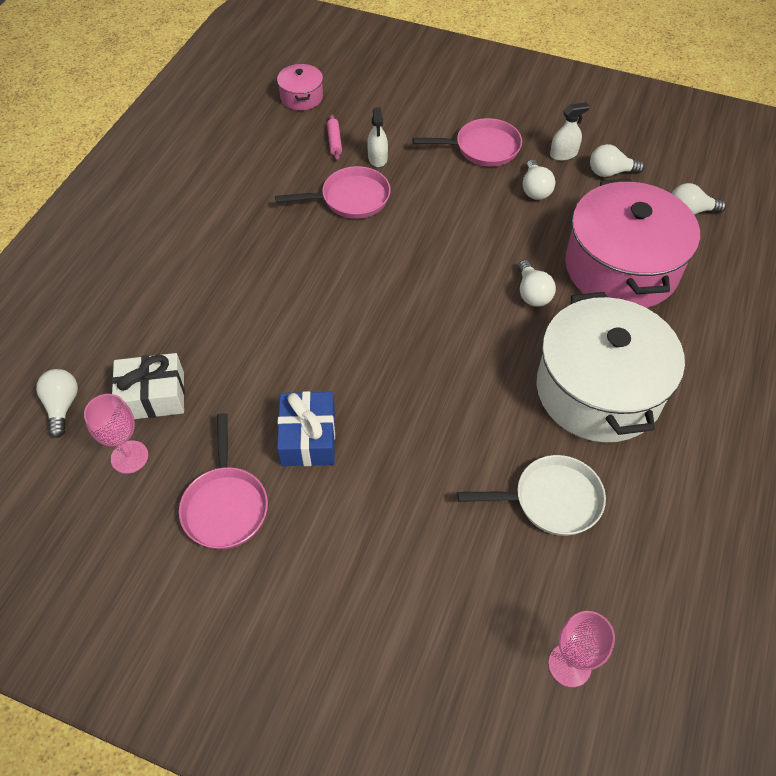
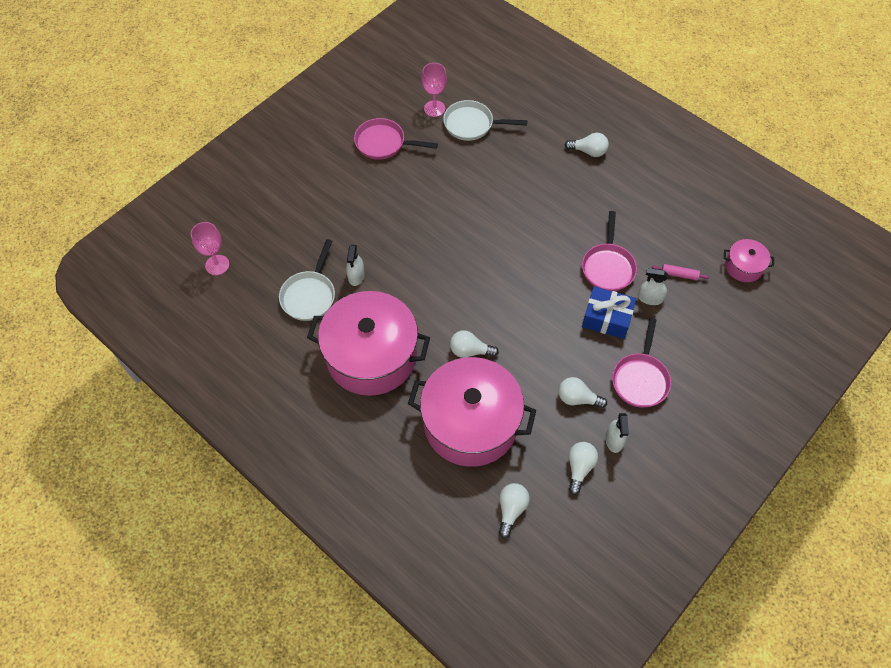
camera: 110 degrees right, 5 degrees up
white light bulb [36,369,78,438] -> white light bulb moved to [565,133,609,157]
white gift [112,353,185,419] -> white pan [443,100,527,141]
blue gift [277,391,335,466] -> blue gift moved to [582,286,636,339]
white pot [536,292,685,443] -> pink pot [307,291,430,396]
none -> white spray bottle [346,245,365,286]

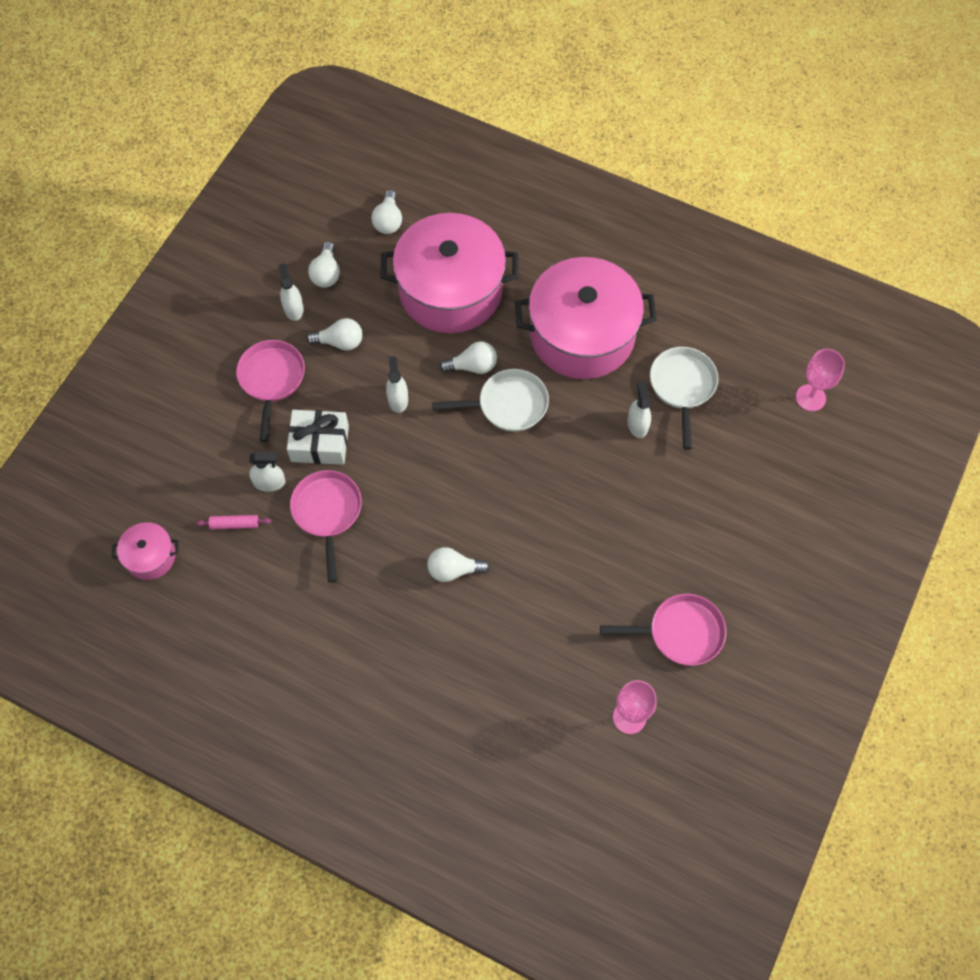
camera: 165 degrees right, 5 degrees up
white pan [443,100,527,141] -> white pan moved to [432,369,549,432]
white light bulb [565,133,609,157] -> white light bulb moved to [427,547,490,582]
blue gift [582,286,636,339] -> white gift [287,410,349,465]
none -> white spray bottle [386,356,408,413]

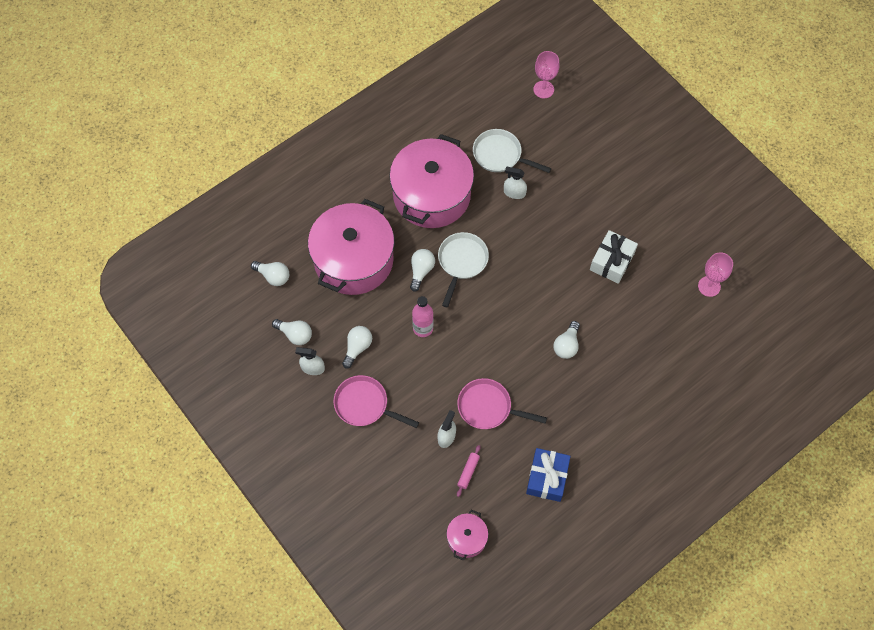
camera: 65 degrees left, 0 degrees up
white gift [287,410,349,465] -> white gift moved to [590,230,638,284]
white spray bottle [386,356,408,413] -> pink bottle [412,296,433,337]
pink pan [600,594,726,666] -> none
none -> blue gift [526,448,571,502]

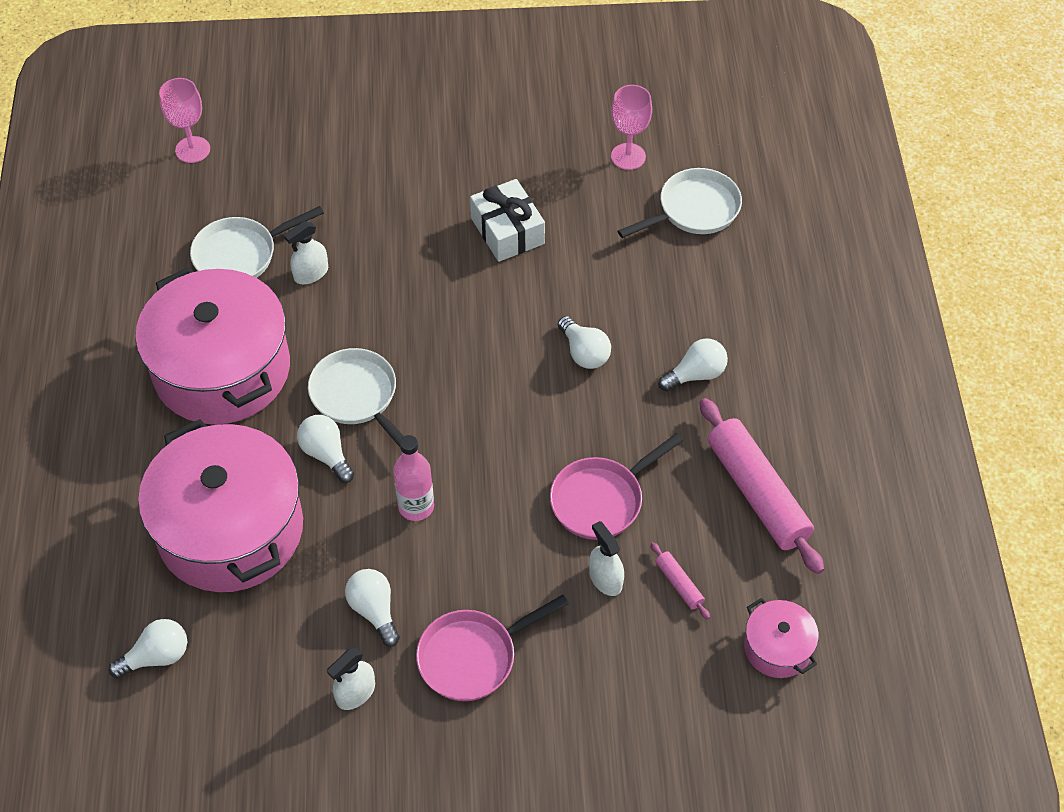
camera: 55 degrees left, 10 degrees down
white light bulb [272,319,312,345] -> white light bulb moved to [658,338,728,392]
blue gift [526,448,571,502] -> pink rolling pin [700,398,824,574]
none -> white pan [617,168,742,238]

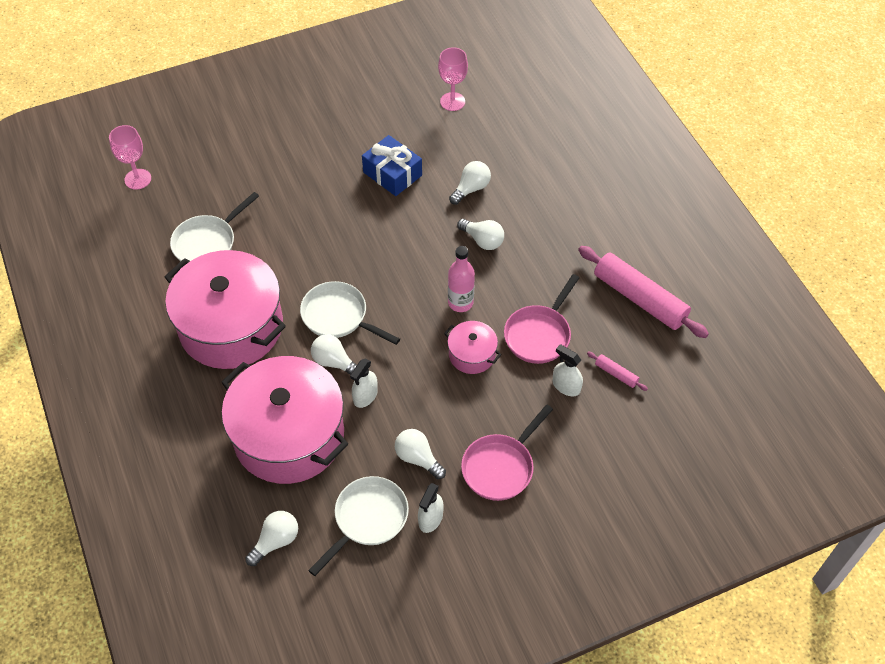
camera: 20 degrees left, 0 degrees up
white spray bottle [284,221,328,284] -> white spray bottle moved to [350,358,378,408]
pink bottle [393,435,434,521] -> pink bottle moved to [448,246,475,312]
white gift [470,179,545,262] -> blue gift [362,135,422,196]
white pan [617,168,742,238] -> white pan moved to [308,476,409,576]
white light bulb [658,338,728,392] -> white light bulb moved to [449,161,491,205]
pink pot [744,598,819,678] -> pink pot moved to [444,321,502,374]

